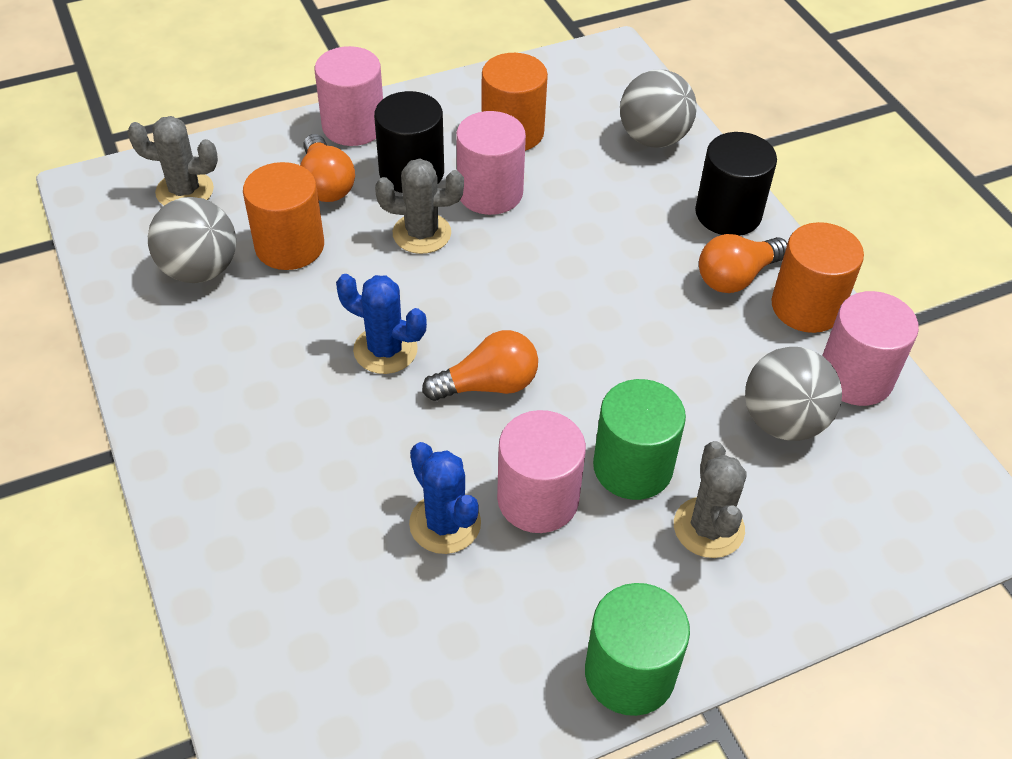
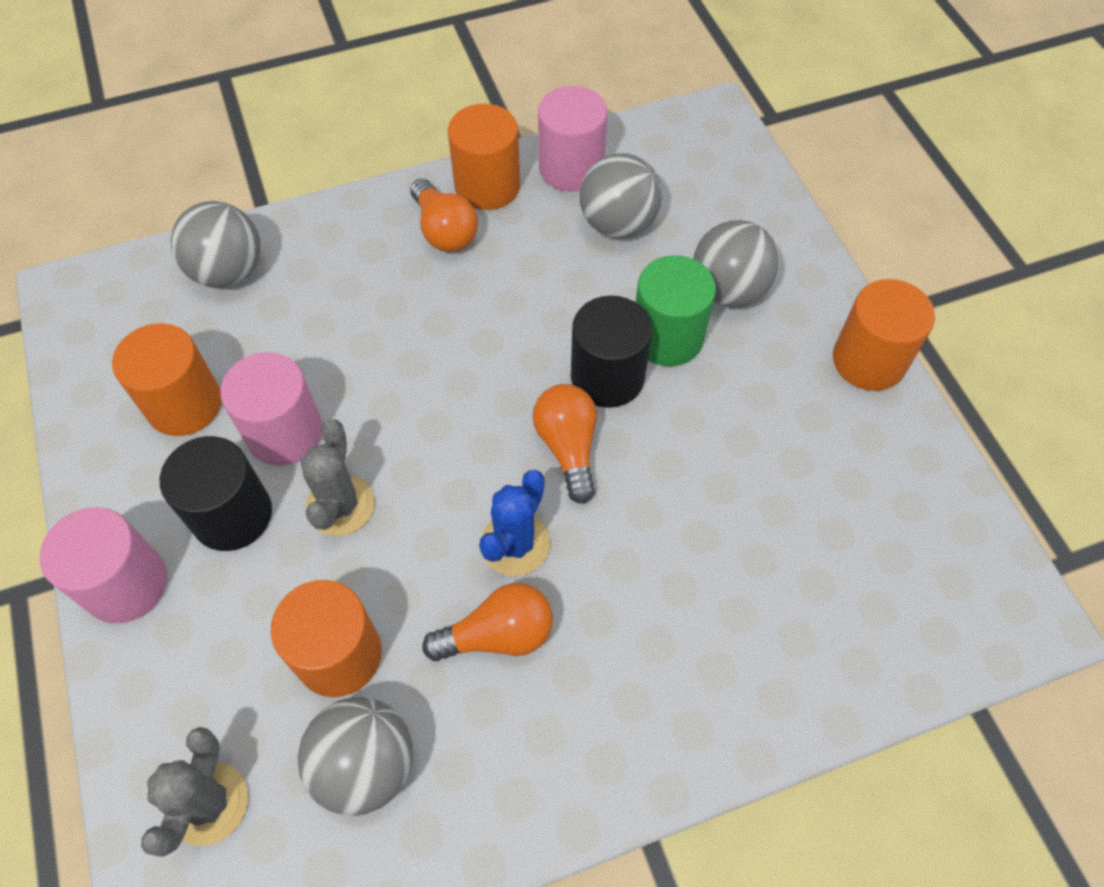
camera: 85 degrees left, 10 degrees up
orange light bulb [300,134,355,202] -> orange light bulb moved to [422,583,553,661]
blue cactus [409,442,481,554] -> none
pink cylinder [497,410,586,533] -> none
green cylinder [585,583,690,716] -> orange cylinder [833,279,935,391]
grey cactus [674,441,747,558] -> grey ball [693,220,780,308]
black cylinder [695,132,777,236] -> black cylinder moved to [571,296,652,408]

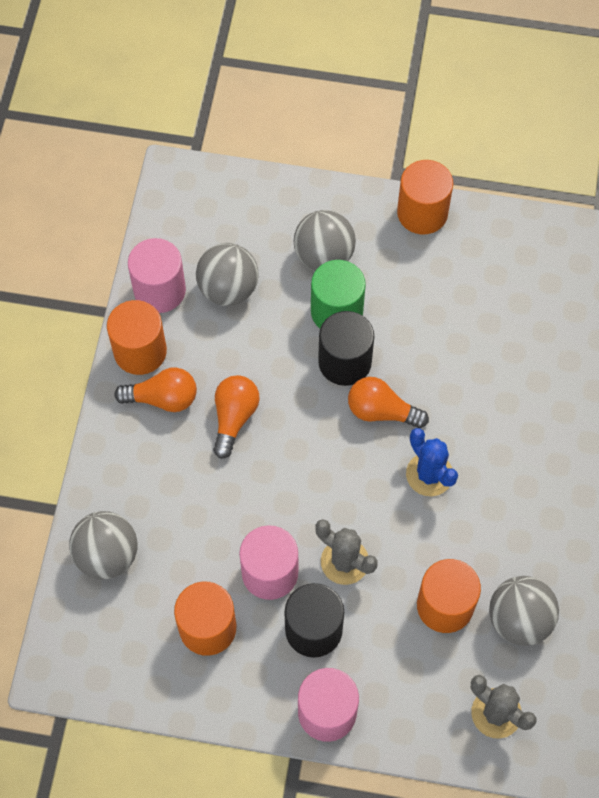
camera: 60 degrees left, 5 degrees up
orange light bulb [422,583,553,661] -> orange light bulb moved to [213,375,259,459]

